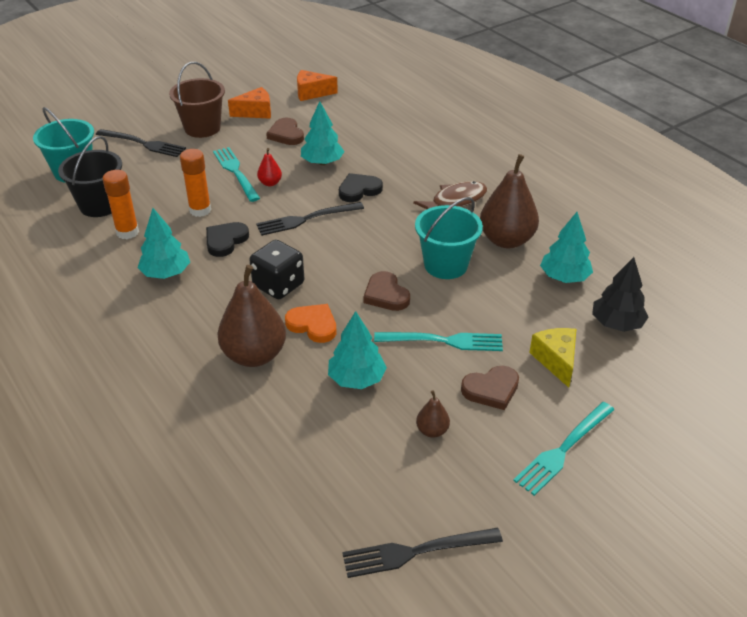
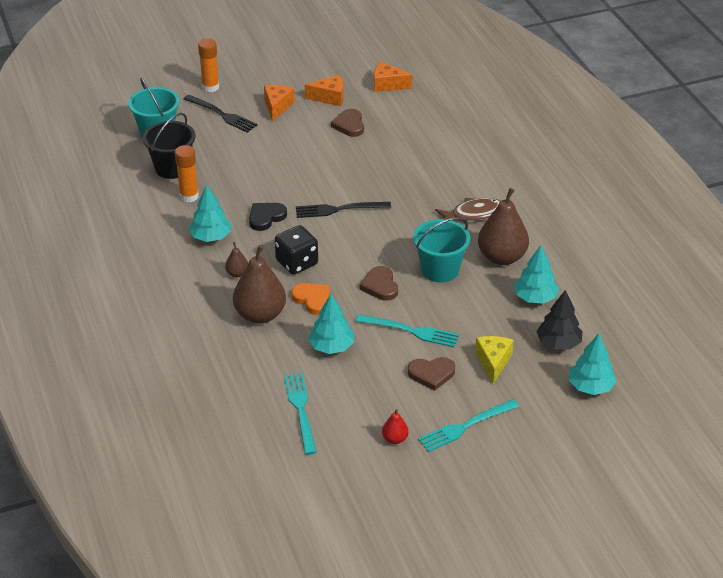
camera: 15 degrees right, 0 degrees up
brown bucket [169,62,225,138] -> orange cheese [264,85,294,121]
orange glue stick [180,149,211,217] -> orange glue stick moved to [198,38,219,92]
turquoise fork [213,147,260,202] -> turquoise fork moved to [284,373,317,455]
red pear [257,148,282,186] -> red pear moved to [382,409,409,444]
turquoise tree [301,101,345,165] -> turquoise tree moved to [569,334,617,395]
black heart [339,173,383,202] -> none
black fork [342,528,503,578] -> none
brown pear [416,390,450,438] -> brown pear moved to [225,242,248,277]

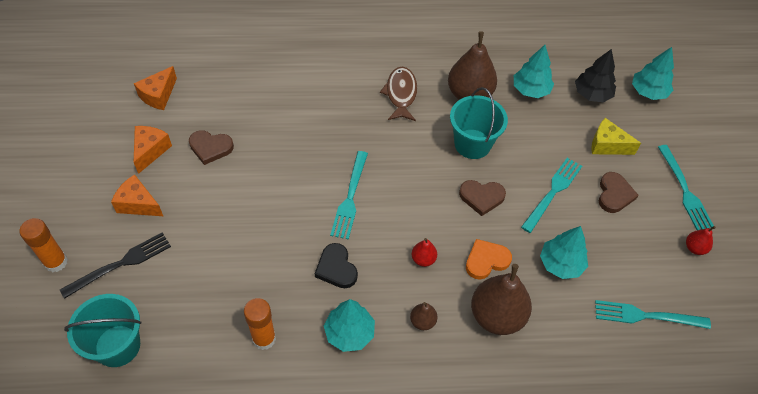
camera: 75 degrees left, 15 degrees up
black bucket [143,113,195,179] -> none
black dice [275,225,318,275] -> red pear [412,238,437,267]
black fork [296,202,391,218] -> turquoise fork [330,151,368,240]

